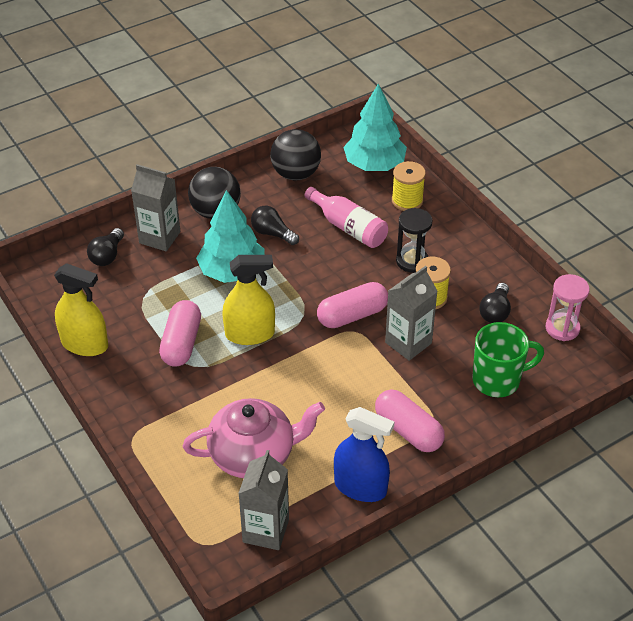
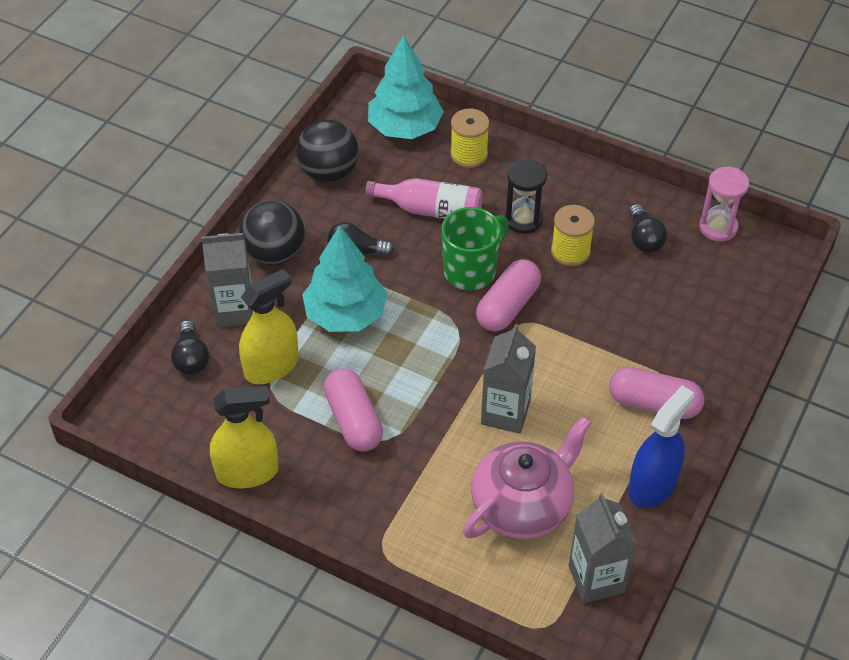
camera: 30 degrees left, 5 degrees up
yellow spray bottle [222,255,275,345] -> yellow spray bottle moved to [239,269,298,384]
blue spray bottle [334,407,394,502] -> blue spray bottle turned 45 degrees counterclockwise [628,385,694,508]
grey carton [385,266,438,361] -> grey carton moved to [481,324,536,434]
green mug [472,322,544,397] -> green mug moved to [442,207,509,291]

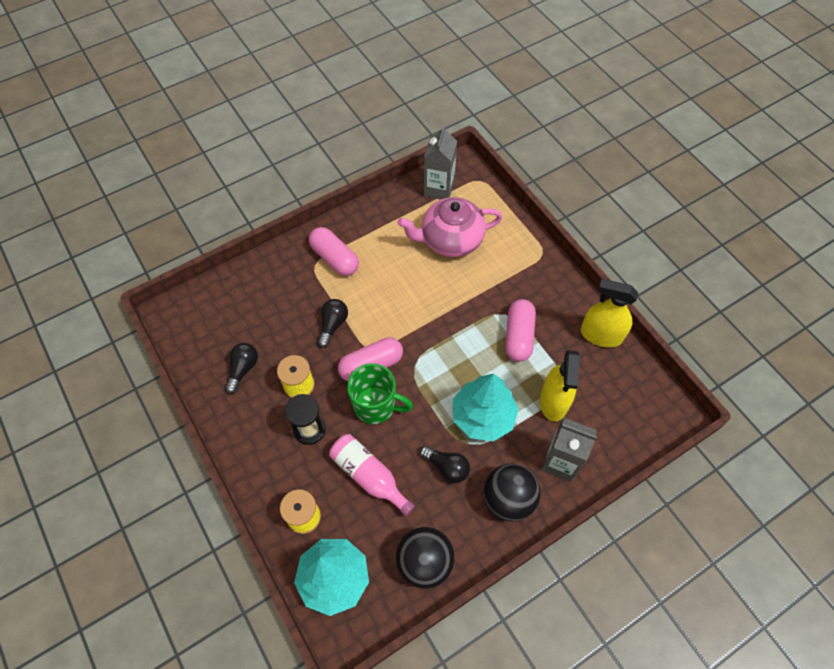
camera: 150 degrees left, 10 degrees up
black light bulb [171,320,209,375] -> black light bulb moved to [318,299,348,348]
yellow spray bottle [239,269,298,384] -> yellow spray bottle turned 75 degrees counterclockwise [540,350,580,422]
green mug [442,207,509,291] -> green mug turned 150 degrees counterclockwise [347,363,413,424]
grey carton [481,324,536,434] -> none
blue spray bottle [628,385,694,508] -> none
pink hourglass [699,167,749,242] -> none

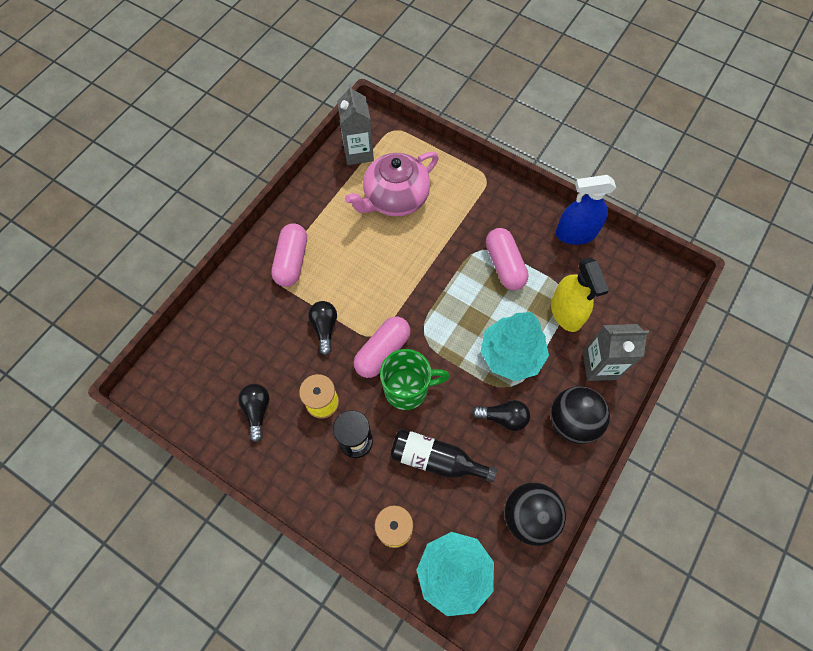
camera: 25 degrees left, 5 degrees up
pink capsule [309,227,359,276] -> pink capsule turned 75 degrees clockwise [271,223,307,287]
pink bottle [329,434,415,516] -> black bottle [390,429,497,483]
yellow spray bottle [581,279,638,348] -> blue spray bottle [556,175,616,245]

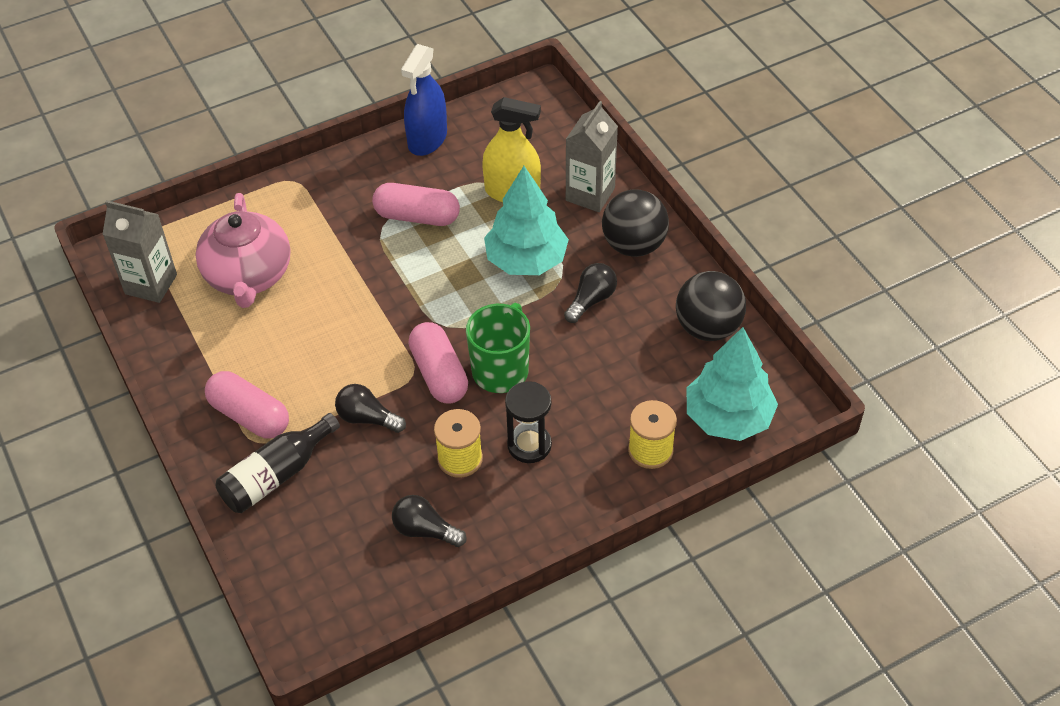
camera: 60 degrees left, 15 degrees down
black bottle [390,429,497,483] -> black bottle moved to [215,413,340,513]

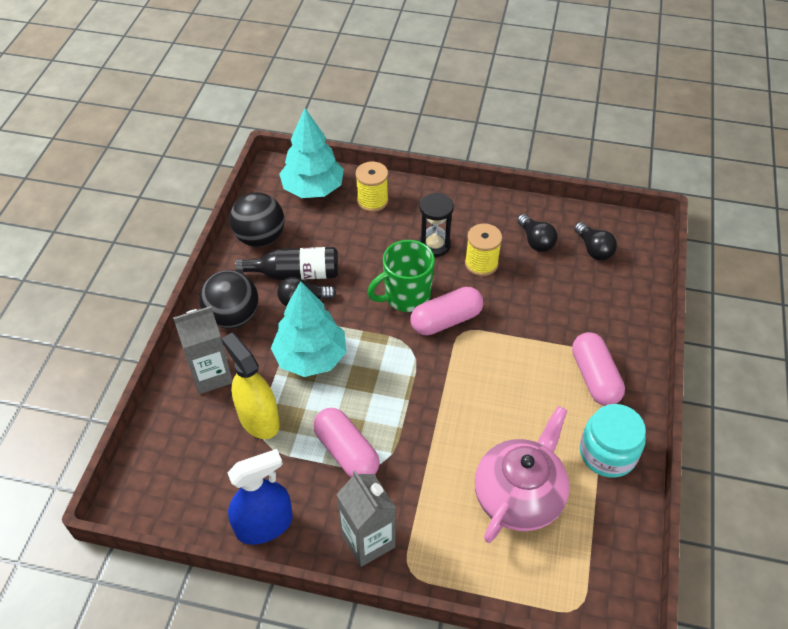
camera: 140 degrees left, 0 degrees up
grey carton [102,200,177,303] -> grey carton moved to [336,470,396,567]
black bottle [215,413,340,513] -> black bottle moved to [235,247,338,280]
black light bulb [335,384,406,433] -> black light bulb moved to [574,222,617,260]
pink capsule [409,322,468,404] -> pink capsule turned 45 degrees clockwise [410,287,483,335]
none -> turquoise jar [580,404,646,478]

